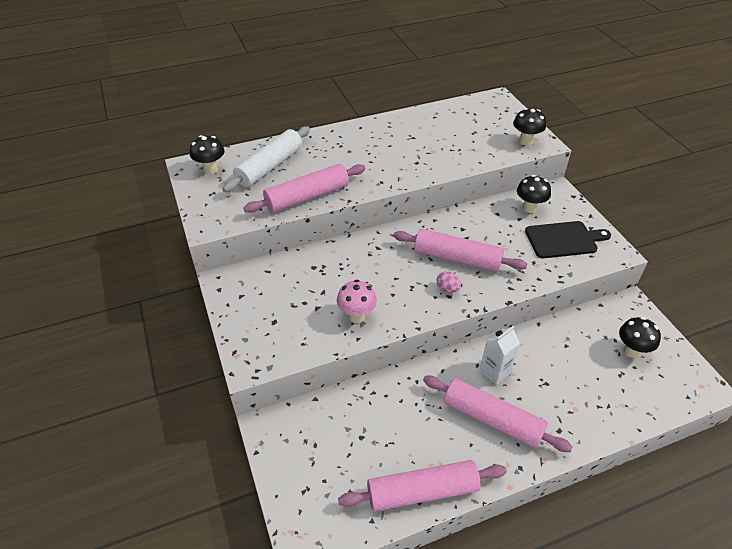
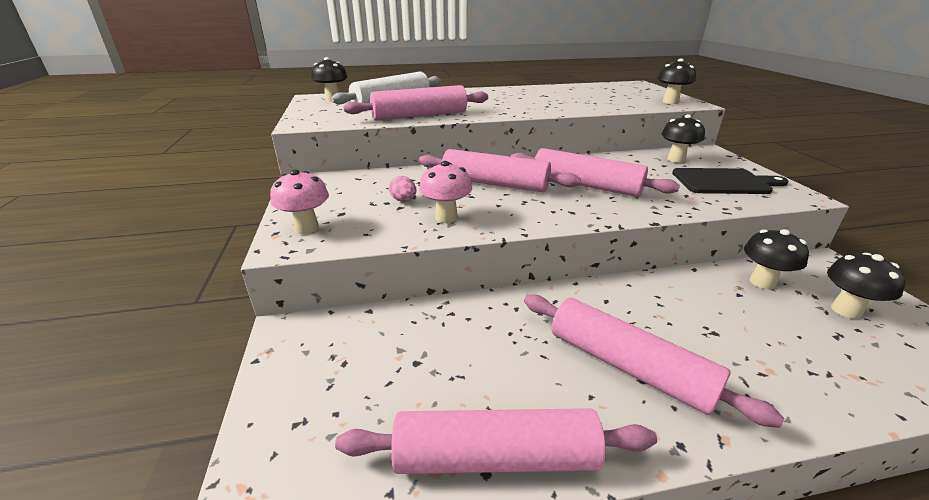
camera: 10 degrees right, 15 degrees down
pink egg [437,271,461,293] -> pink egg moved to [389,176,417,202]
white carton [480,326,520,385] -> none
none -> pink mushroom [270,169,329,234]
none -> pink rolling pin [419,149,581,192]
none -> black mushroom [744,229,809,289]

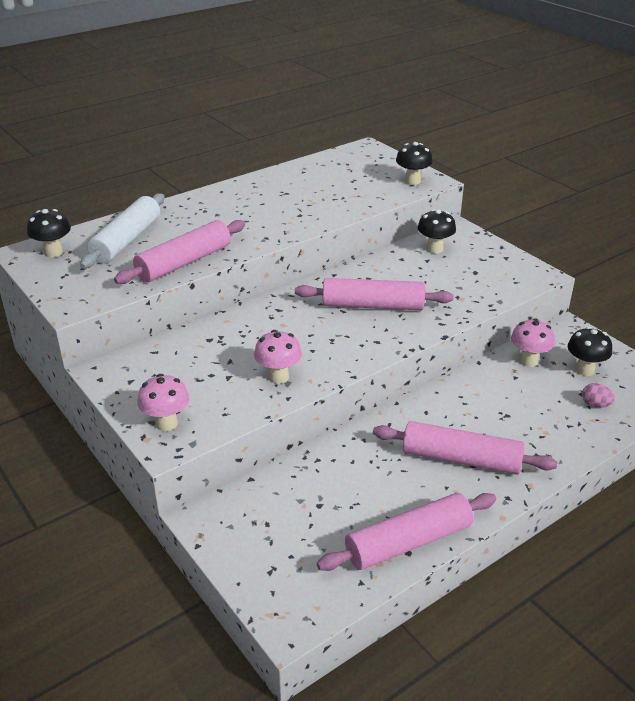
camera: 25 degrees left, 5 degrees up
pink egg [389,176,417,202] -> pink egg moved to [582,383,615,408]
pink rolling pin [419,149,581,192] -> none
black cutting board [672,168,788,194] -> none
black mushroom [744,229,809,289] -> pink mushroom [511,318,555,367]

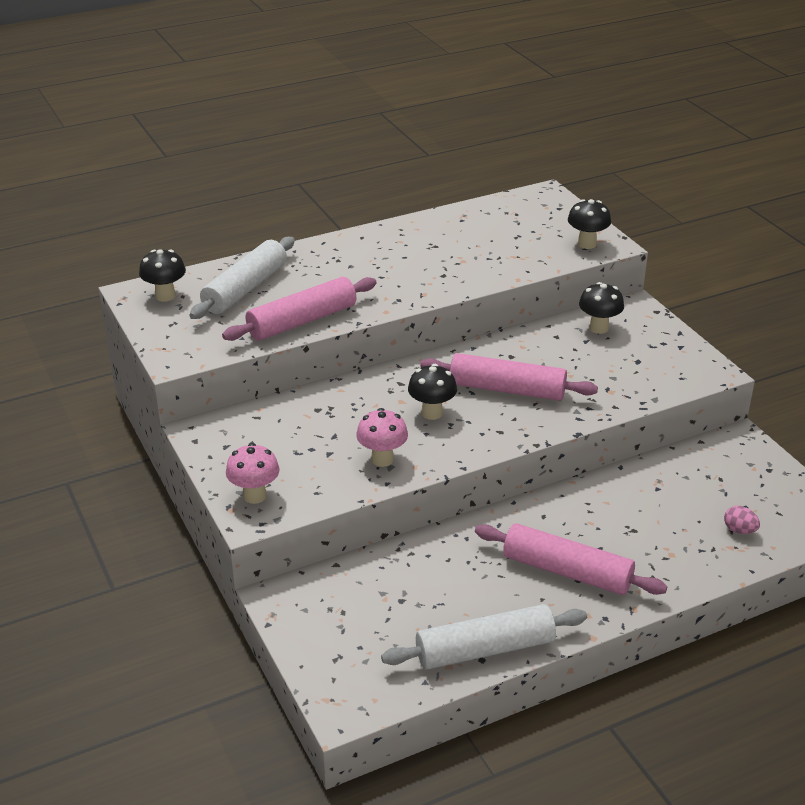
camera: 10 degrees right, 0 degrees up
pink rolling pin [317,493,496,571] -> white rolling pin [381,604,587,670]
pink mushroom [511,318,555,367] -> none
black mushroom [568,327,612,376] -> black mushroom moved to [408,364,457,420]

